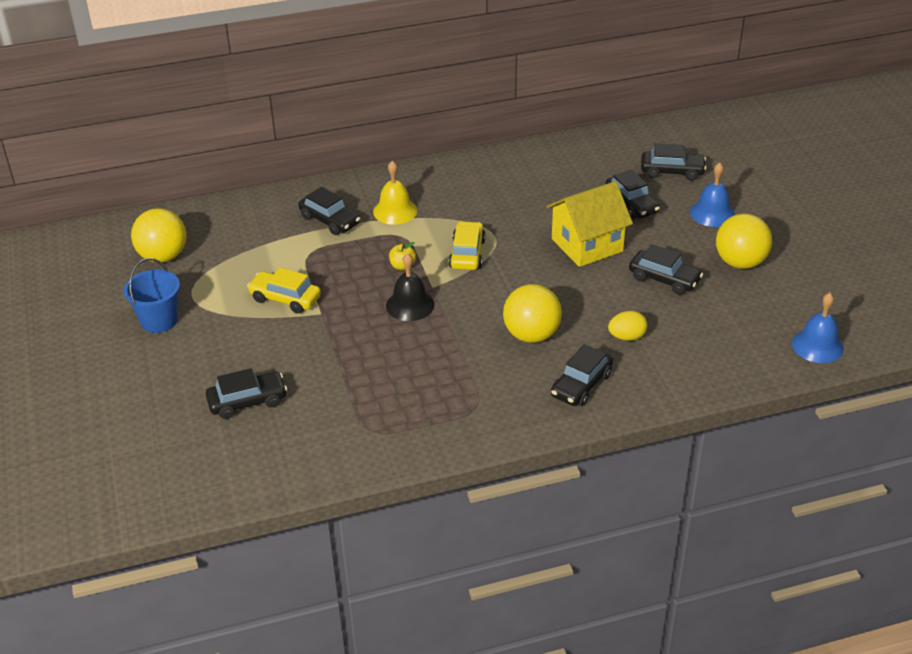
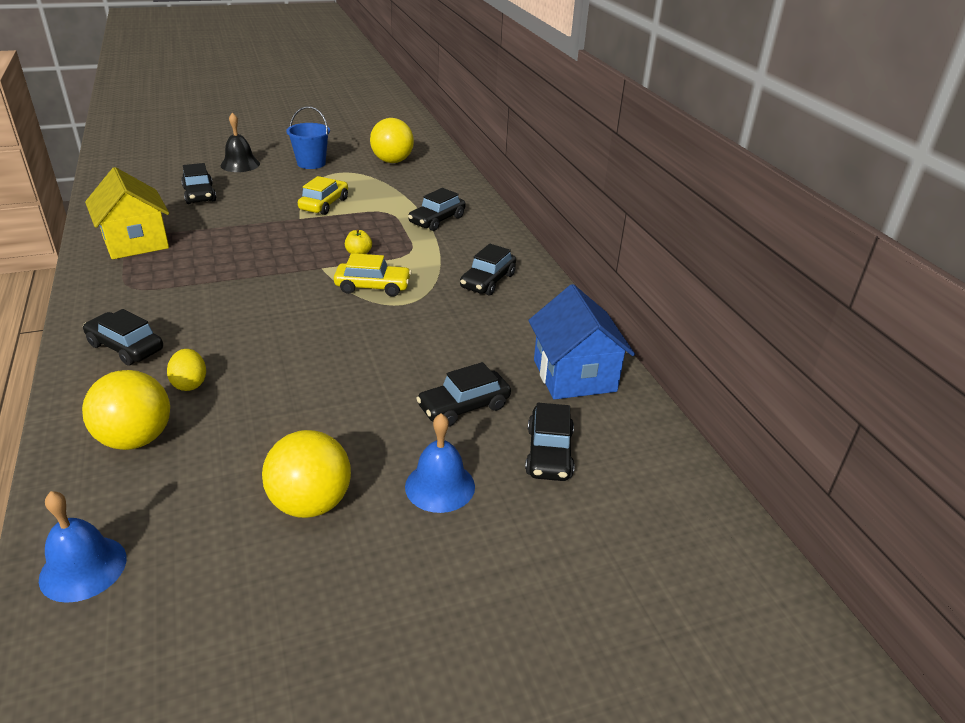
camera: 85 degrees right, 5 degrees down
yellow bell [373,161,417,225] -> none
black bell [386,253,434,321] -> black bell moved to [221,113,260,172]
yellow ball [503,284,562,343] -> yellow ball moved to [82,370,170,450]
yellow house [546,181,633,267] -> yellow house moved to [85,167,169,259]
black car [629,244,703,295] -> black car moved to [460,244,516,296]
none -> blue house [528,284,635,400]

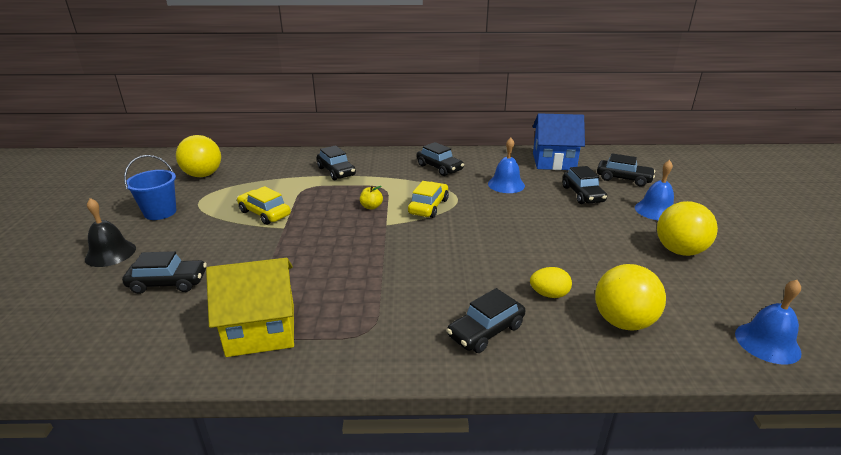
camera: 70 degrees left, 5 degrees down
none -> blue bell [488,138,525,193]

